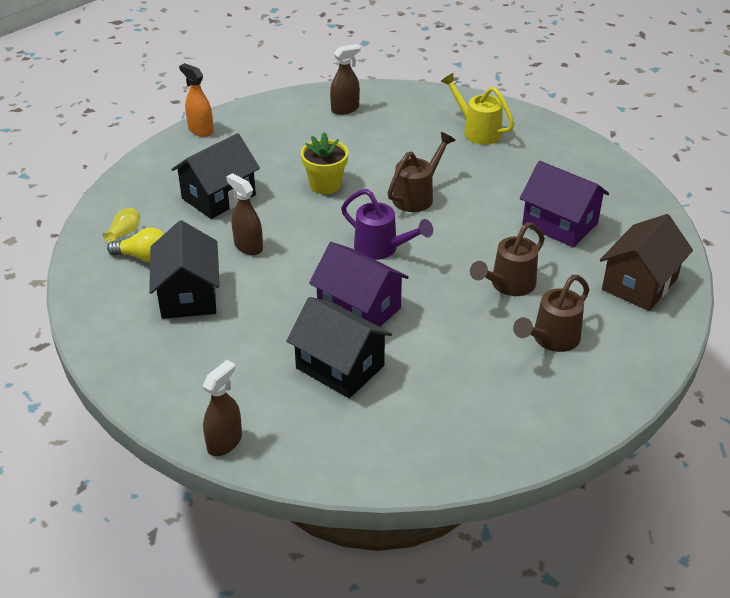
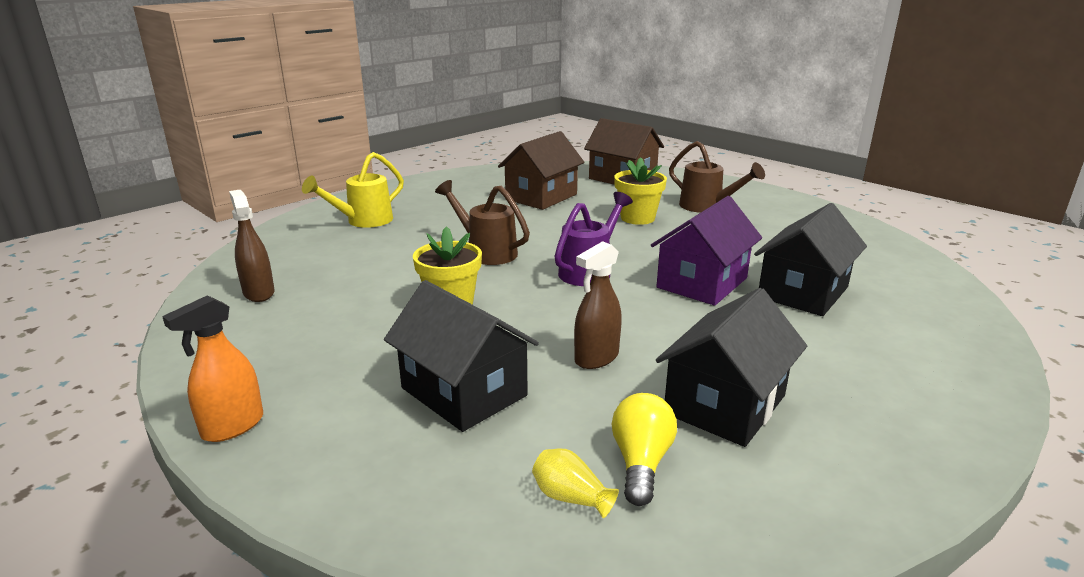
camera: 90 degrees left, 15 degrees down
black house [149,220,220,319] -> black house turned 45 degrees counterclockwise [656,288,807,447]
brown spray bottle [202,360,242,456] -> none
brown watering can [470,222,545,296] -> yellow flower pot [614,157,667,225]
purple house [520,161,609,247] -> brown house [498,131,584,210]

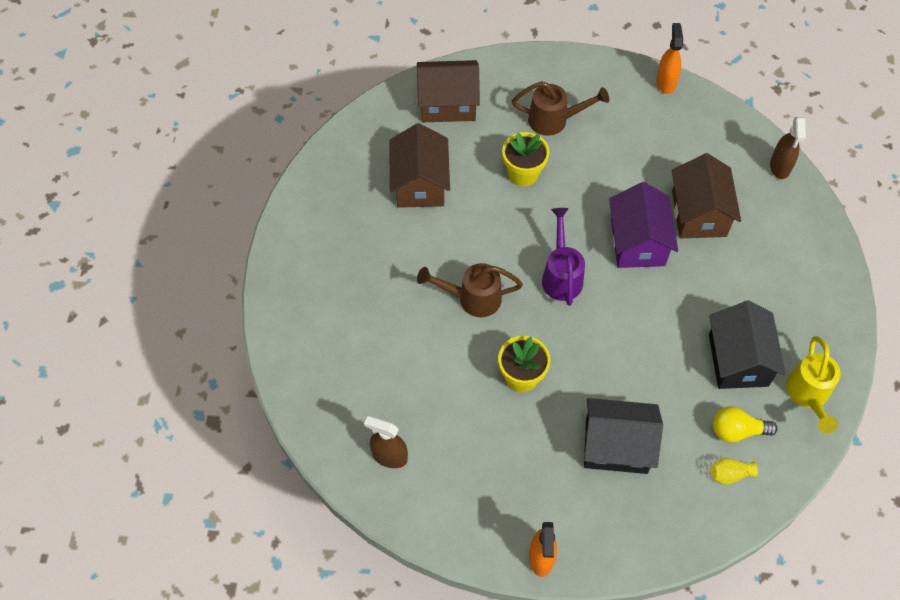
camera: 40 degrees left, 35 degrees up
yellow watering can [302,152,404,228] -> yellow watering can moved to [786,336,841,433]
brown spray bottle [574,241,622,369] -> brown spray bottle moved to [770,117,806,179]
yellow light bulb [612,393,677,506] -> yellow light bulb turned 60 degrees counterclockwise [713,406,778,443]
black house [754,203,867,316] -> brown house [672,153,741,239]
none -> orange spray bottle [656,23,683,94]

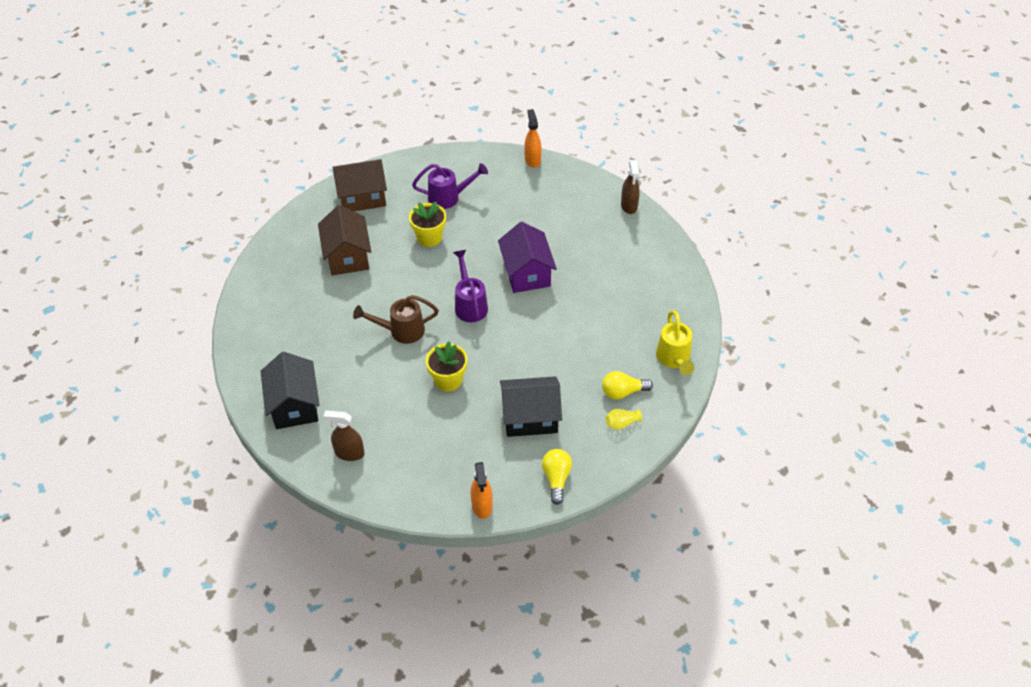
camera: 10 degrees left, 10 degrees down
brown watering can [512,81,609,136] -> purple watering can [412,163,488,209]
brown house [672,153,741,239] -> none
black house [709,301,786,389] -> black house moved to [260,352,320,429]
none -> yellow light bulb [542,449,572,505]

